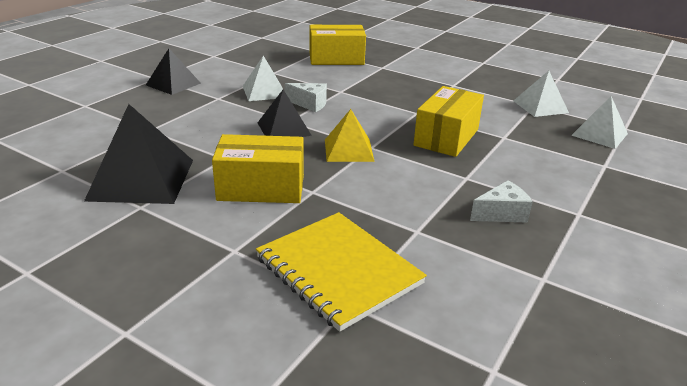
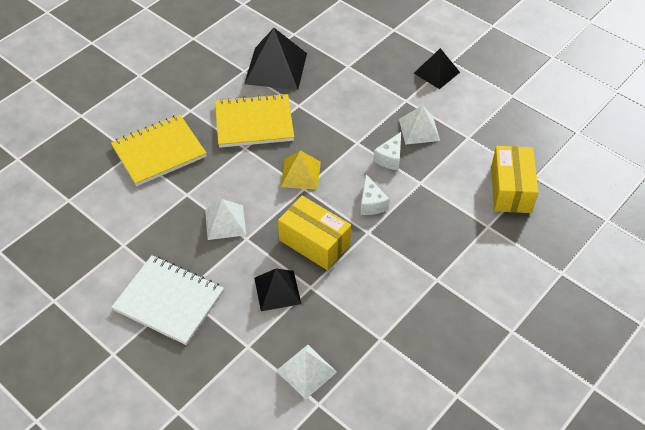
camera: 100 degrees right, 20 degrees up
yellow box [212,134,304,203] -> yellow notebook [215,93,294,148]
black pyramid [258,89,312,137] -> black pyramid moved to [254,269,301,311]
white cheese [470,180,533,223] -> white cheese moved to [360,174,390,215]
white pyramid [513,71,569,117] -> white pyramid moved to [205,199,246,240]
none -> white notebook [112,255,224,345]

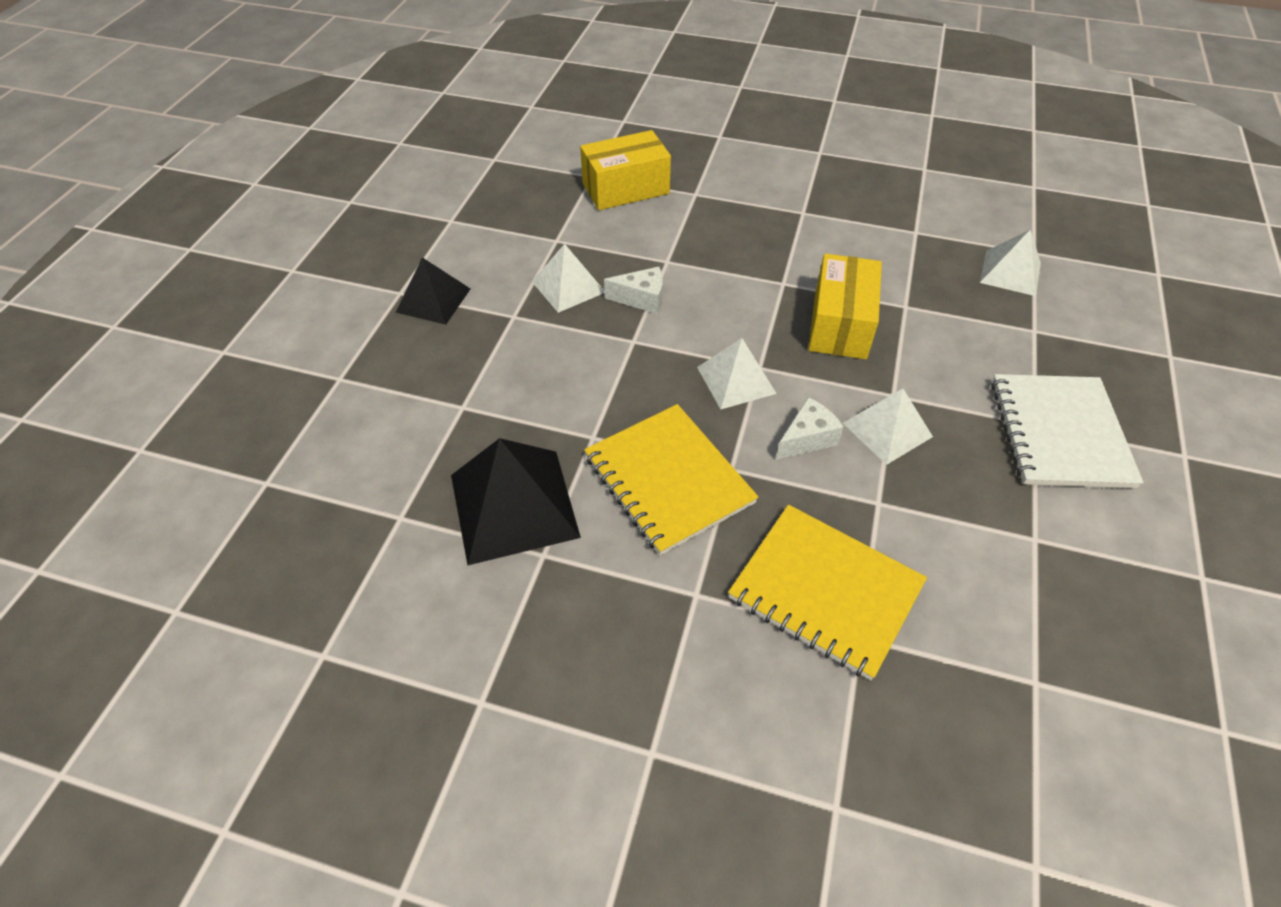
camera: 115 degrees left, 0 degrees up
black pyramid [254,269,301,311] -> none
yellow pyramid [281,150,321,190] -> white pyramid [697,338,777,409]
white cheese [360,174,390,215] -> white cheese moved to [776,397,844,460]

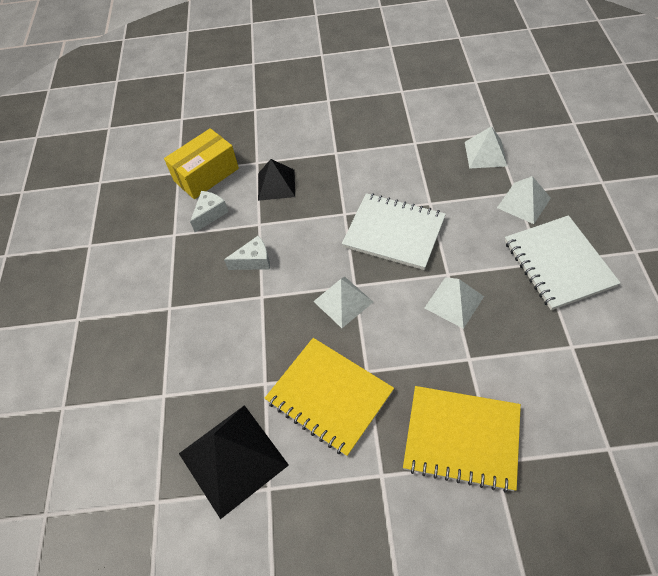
camera: 15 degrees left, 5 degrees up
black pyramid [395,257,470,325] -> black pyramid moved to [258,159,295,201]
white pyramid [532,244,605,313] -> white pyramid moved to [497,176,551,224]
white cheese [776,397,844,460] -> white cheese moved to [190,191,228,232]
yellow box [808,254,882,359] -> white notebook [342,193,446,270]

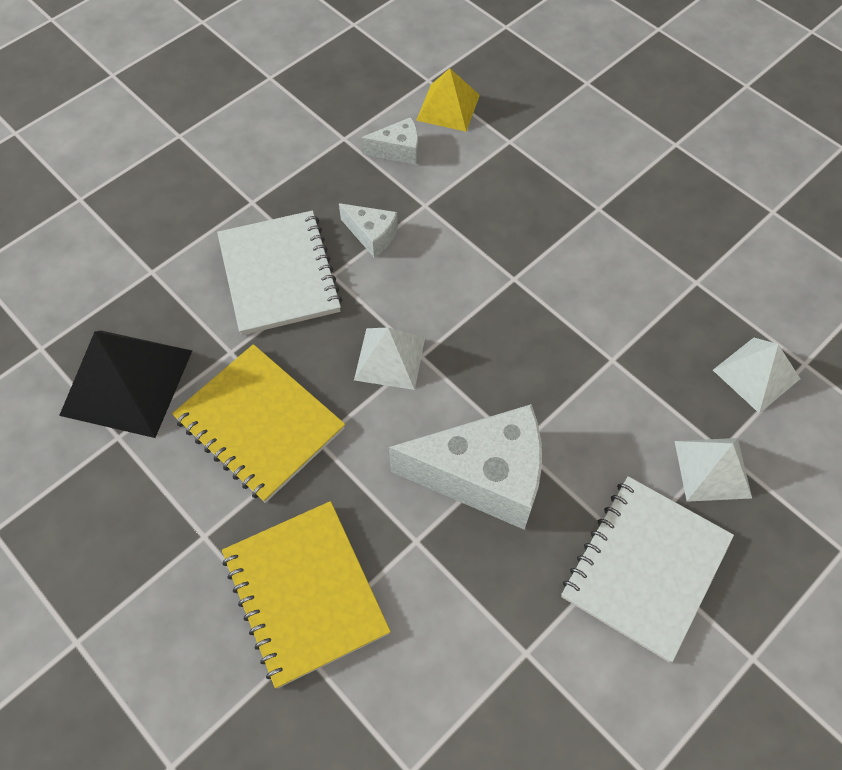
camera: 45 degrees right, 5 degrees up
yellow box [164,128,239,199] -> yellow pyramid [416,68,480,132]
black pyramid [258,159,295,201] -> none
yellow notebook [265,338,394,457] -> yellow notebook turned 45 degrees counterclockwise [172,344,345,503]
white notebook [342,193,446,270] -> white notebook moved to [217,211,342,335]
white pyramid [425,277,484,329] -> white cheese [389,404,542,530]

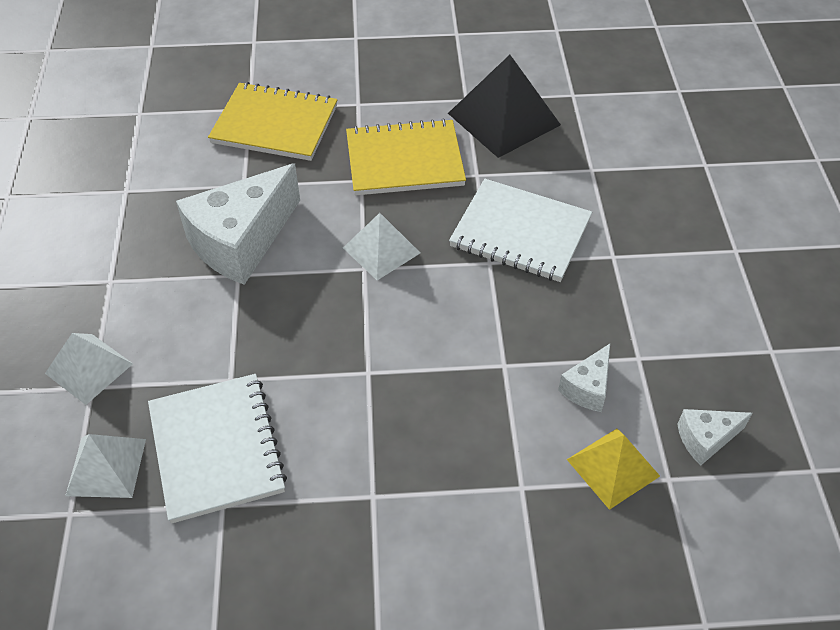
camera: 130 degrees right, 10 degrees down
white cheese [339,203,398,257] -> white cheese moved to [677,409,752,465]
white notebook [561,476,734,662] -> white notebook moved to [148,374,287,524]

